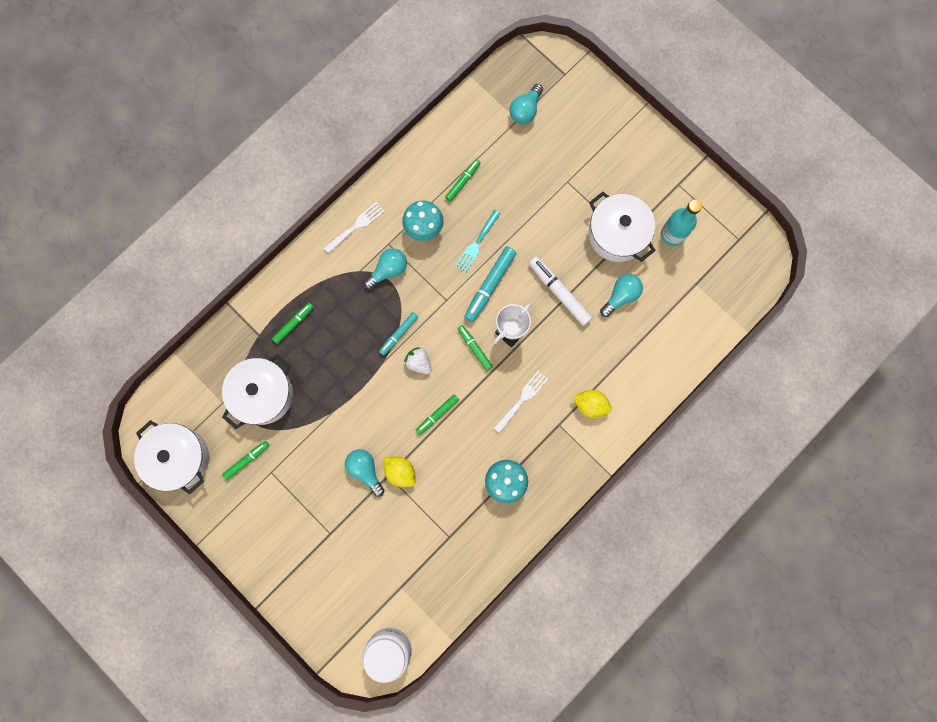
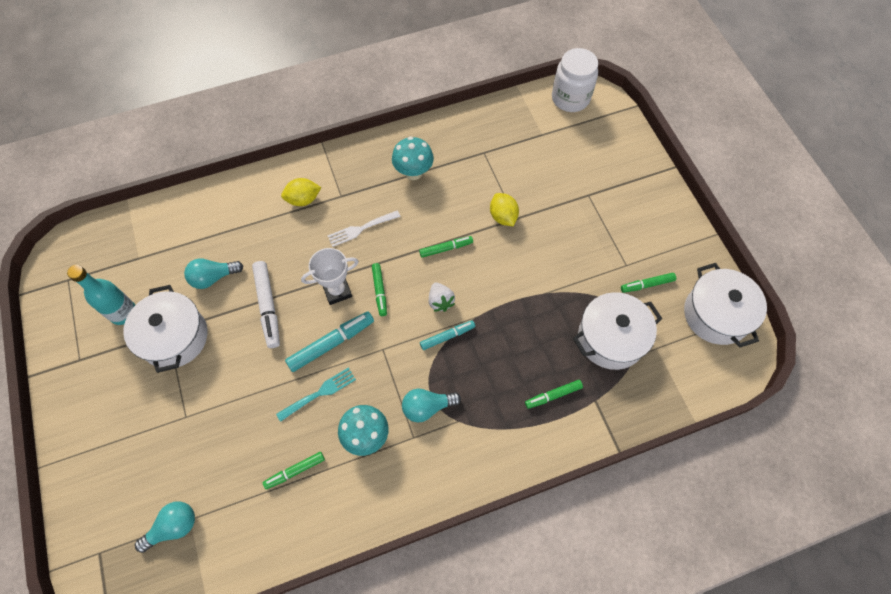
camera: 155 degrees left, 15 degrees down
white fork [324,202,385,254] -> none
turquoise light bulb [345,449,385,497] -> none
yellow lemon [573,390,612,418] -> yellow lemon turned 60 degrees counterclockwise [281,178,321,206]

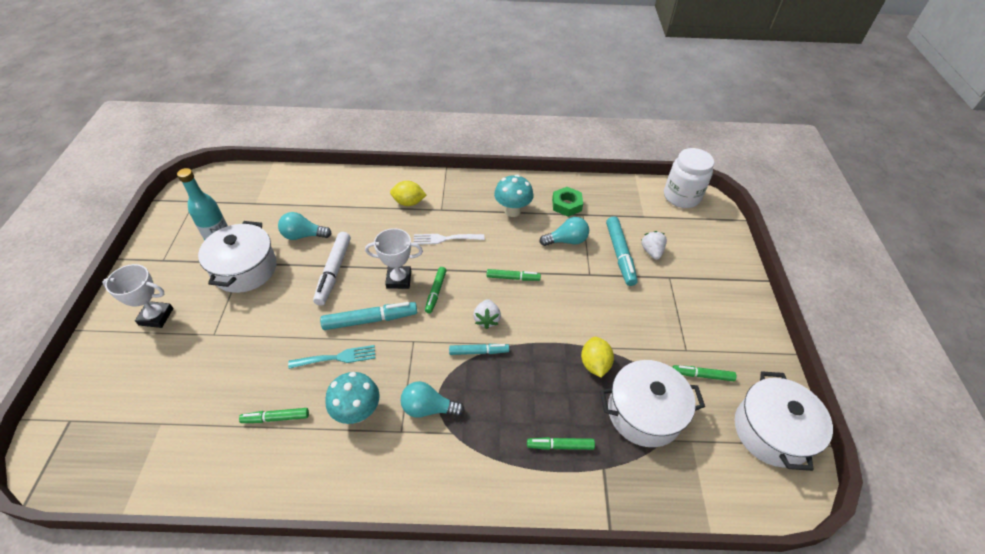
camera: 20 degrees right, 15 degrees down
turquoise light bulb [135,501,195,553] -> turquoise light bulb moved to [540,217,589,246]
yellow lemon [490,193,519,226] -> yellow lemon moved to [581,337,614,377]
none -> white trophy [102,264,173,328]
none -> green nut [552,187,583,217]
none -> turquoise marker [606,216,638,286]
none -> white strawberry [641,231,667,260]

